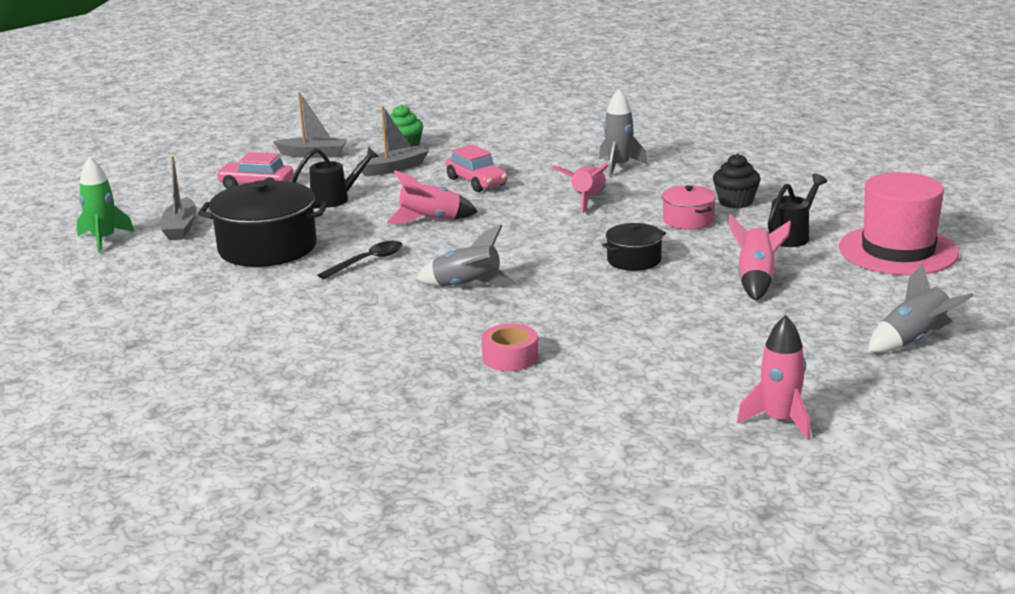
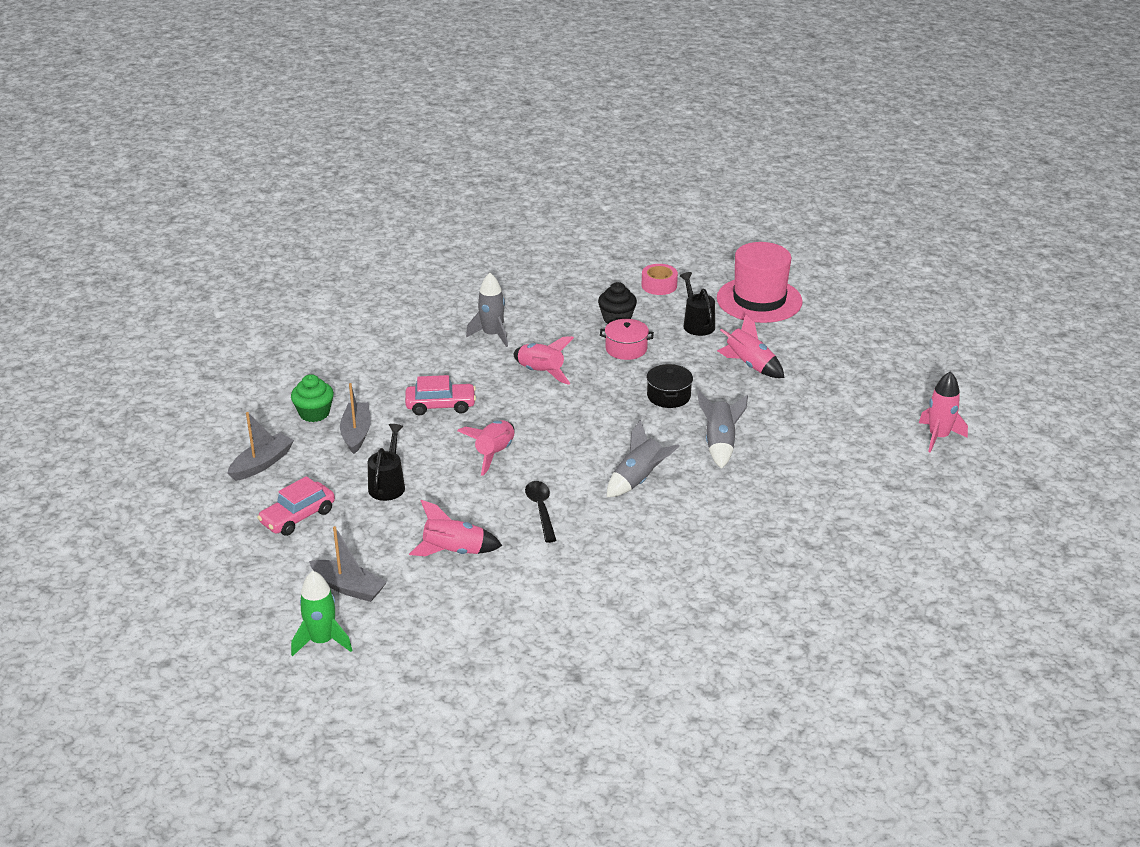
camera: 60 degrees left, 10 degrees up
black pot [198,180,327,267] -> pink rocket [409,500,502,556]
pink tape [481,324,538,371] -> pink tape moved to [642,264,678,295]
grey rocket [868,264,974,353] -> grey rocket moved to [697,390,748,469]

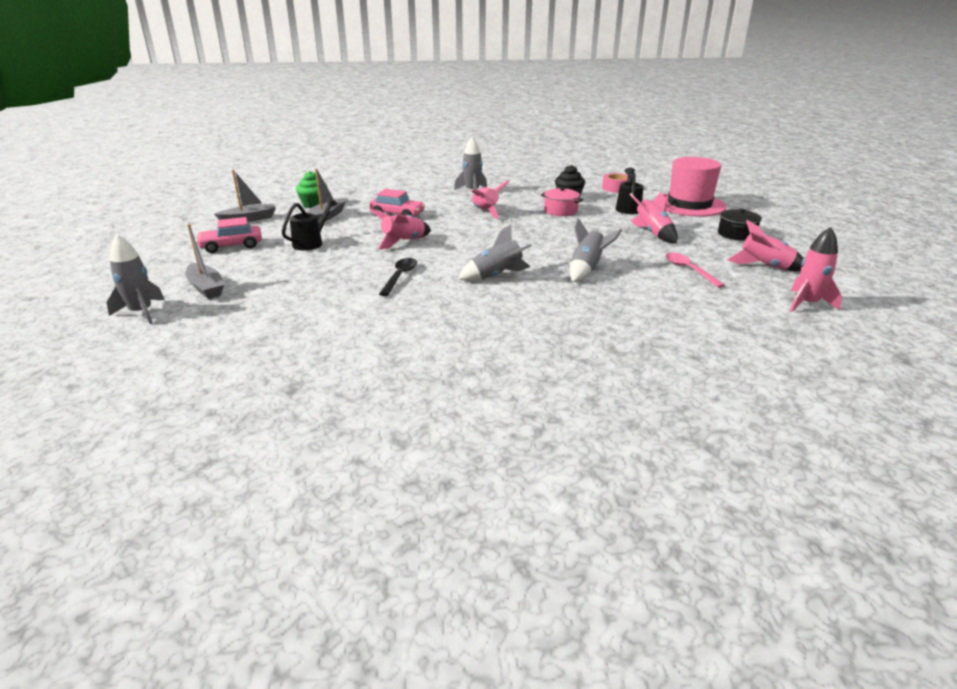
camera: 25 degrees right, 5 degrees down
green rocket [291,571,352,656] -> grey rocket [107,234,165,324]
pink rocket [409,500,502,556] -> pink rocket moved to [727,220,803,271]
black pot [647,364,693,408] -> black pot moved to [718,209,762,241]
none -> pink spoon [666,253,725,288]

